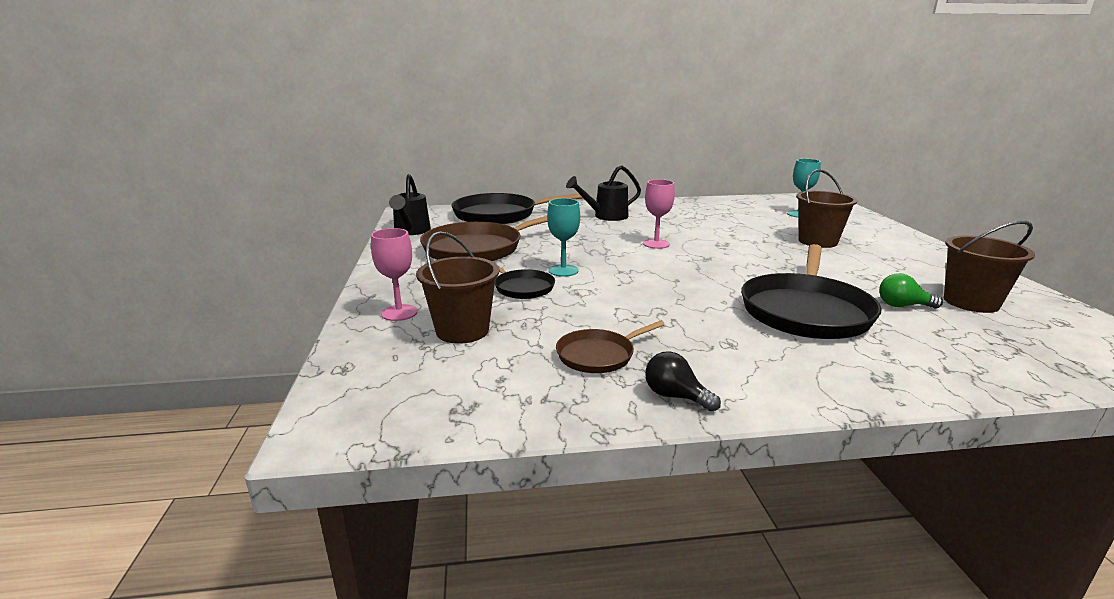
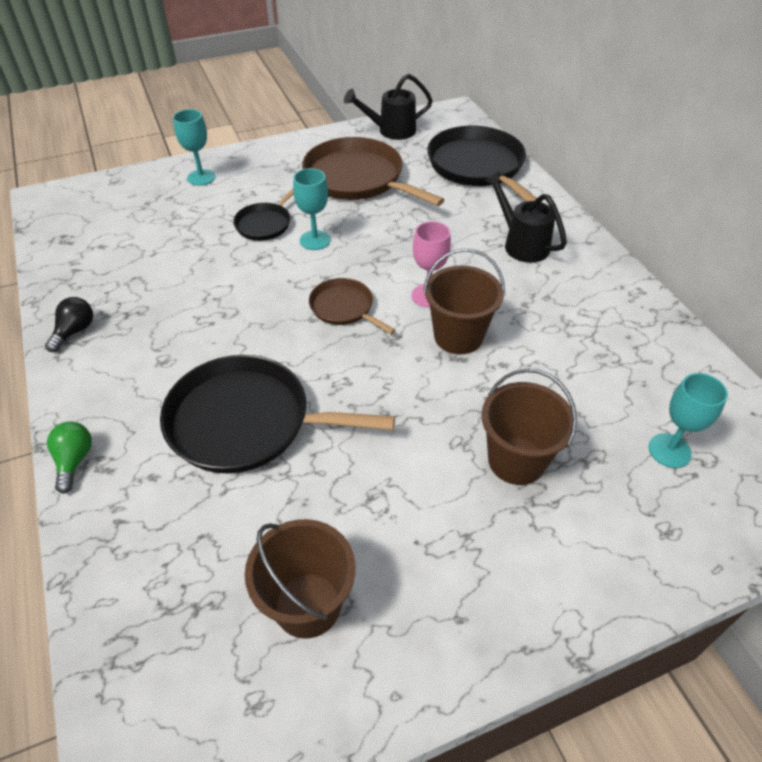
camera: 75 degrees right, 25 degrees up
pink goblet [371,228,418,321] -> turquoise goblet [173,109,216,186]
brown bucket [416,231,499,344] -> brown bucket moved to [423,248,505,354]
brown pan [556,321,665,373] -> brown pan moved to [309,278,395,334]
green light bulb [879,273,943,309] -> green light bulb moved to [47,422,92,494]

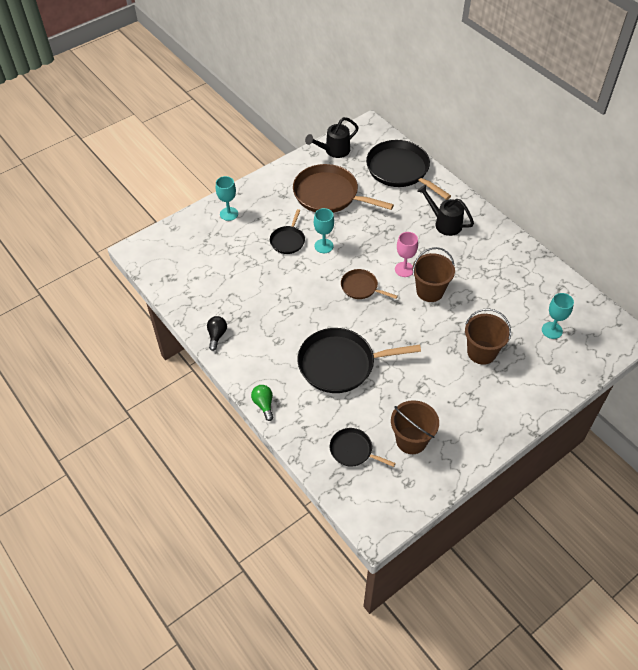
camera: 15 degrees left, 5 degrees up
none -> black pan [330,428,396,467]

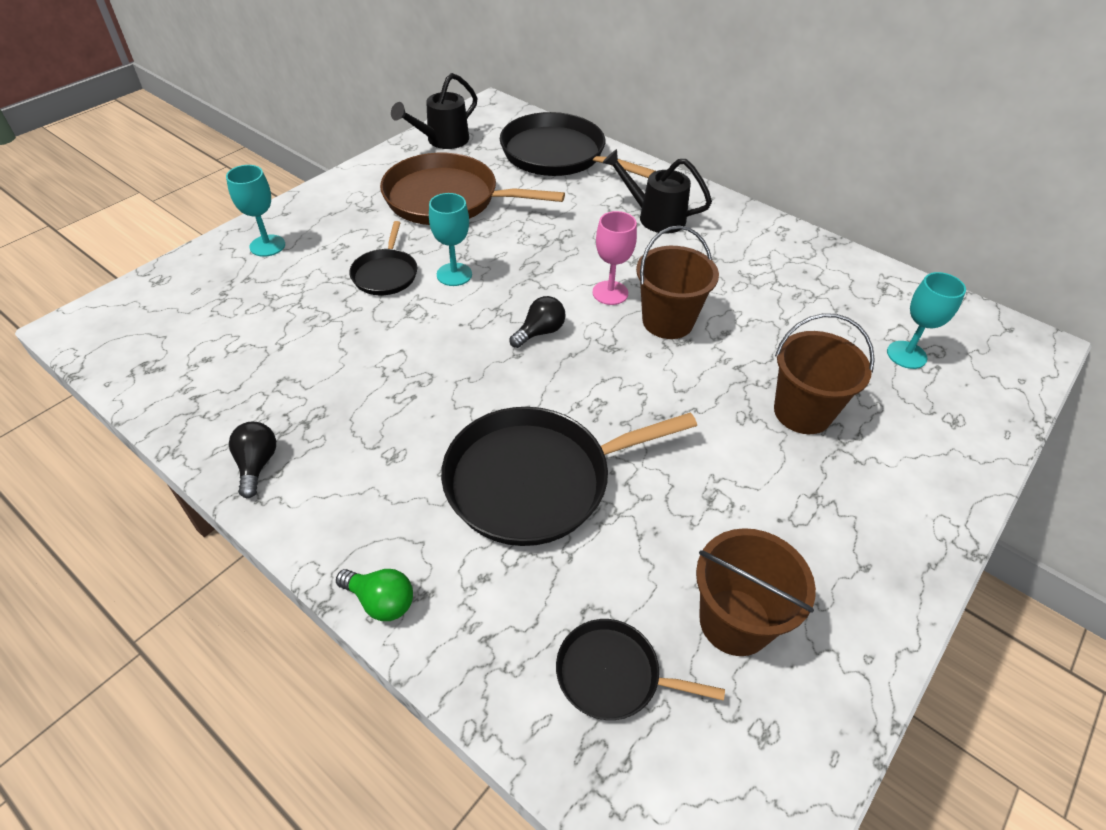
camera: 15 degrees left, 5 degrees down
green light bulb [251,385,274,421] -> green light bulb turned 150 degrees clockwise [336,569,413,621]
brown pan [341,269,398,299] -> black light bulb [509,296,566,348]

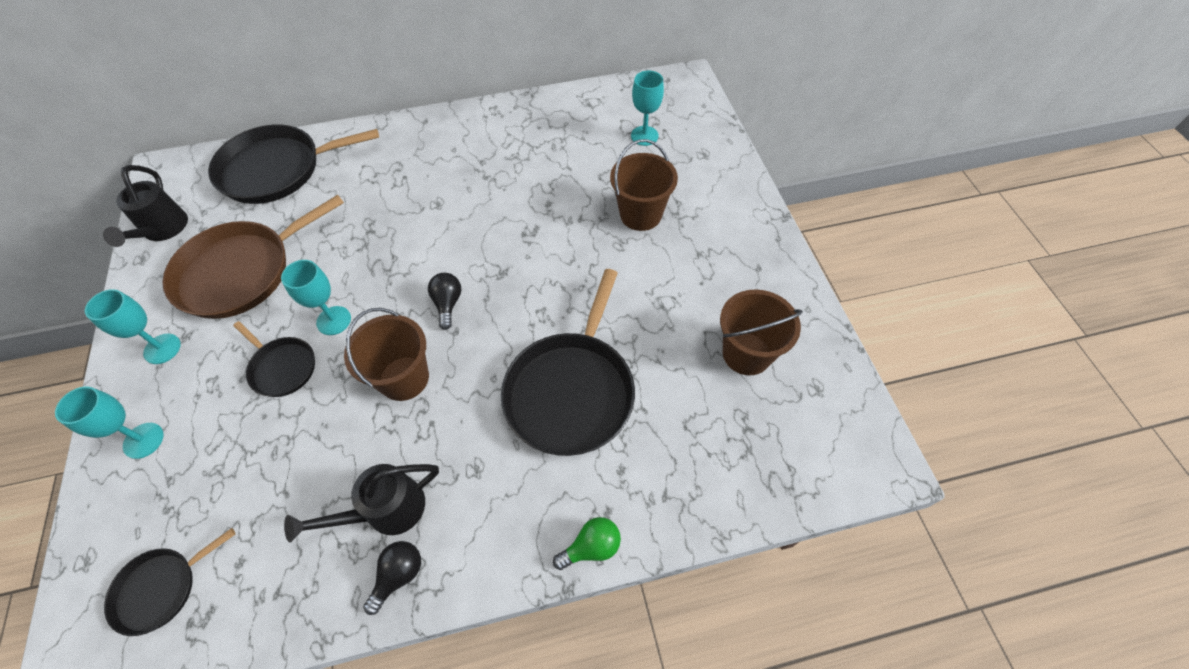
camera: 50 degrees left, 10 degrees up
black light bulb [229,422,276,498] -> black light bulb turned 90 degrees clockwise [364,541,421,615]
black pan [556,619,725,720] -> black pan moved to [104,528,235,636]
pink goblet [592,211,637,305] -> none
black watering can [602,149,712,234] -> black watering can moved to [284,464,439,542]
brown bucket [636,226,719,339] -> brown bucket moved to [344,308,429,401]
none -> turquoise goblet [85,289,181,364]

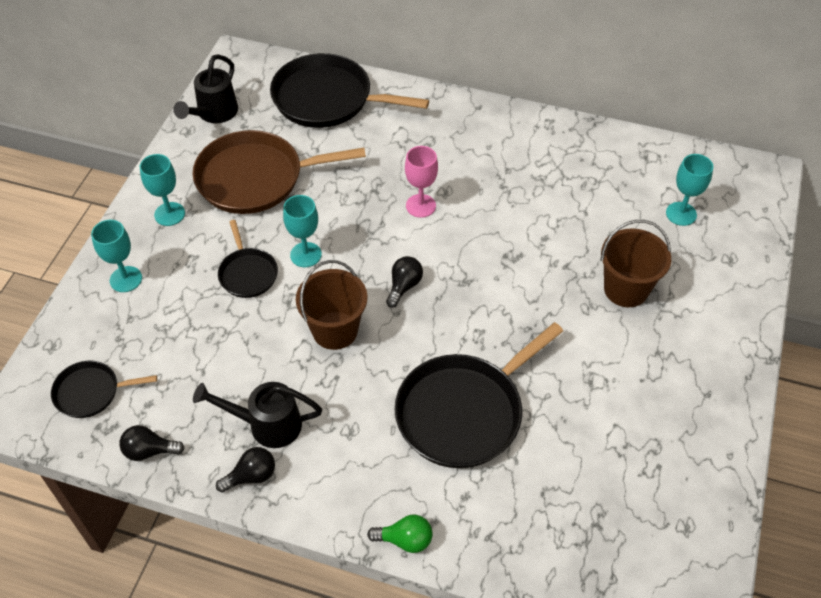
camera: 30 degrees right, 5 degrees down
brown bucket [720,289,803,375] -> none
none -> black light bulb [119,425,185,461]
none -> pink goblet [405,146,438,218]

